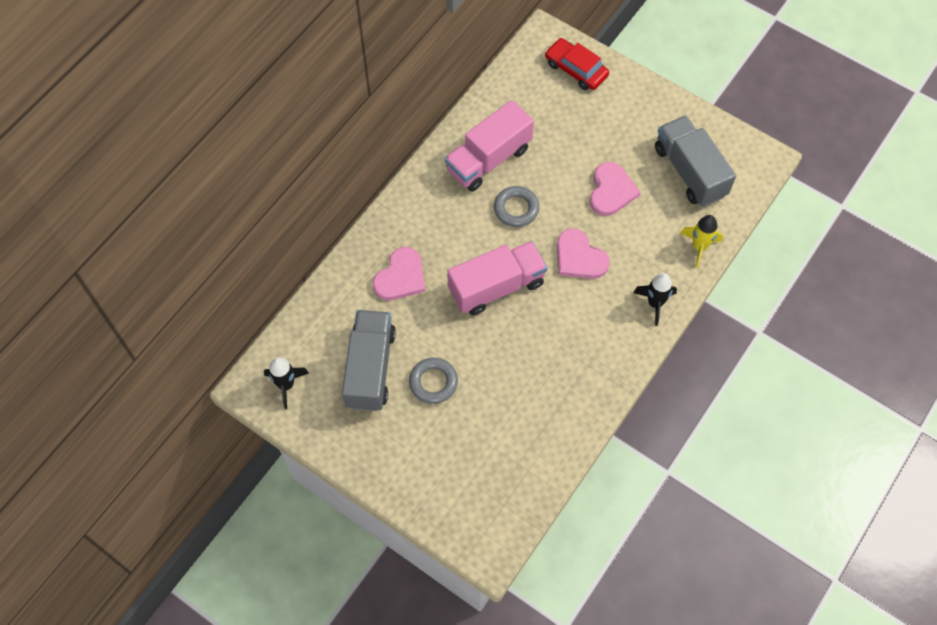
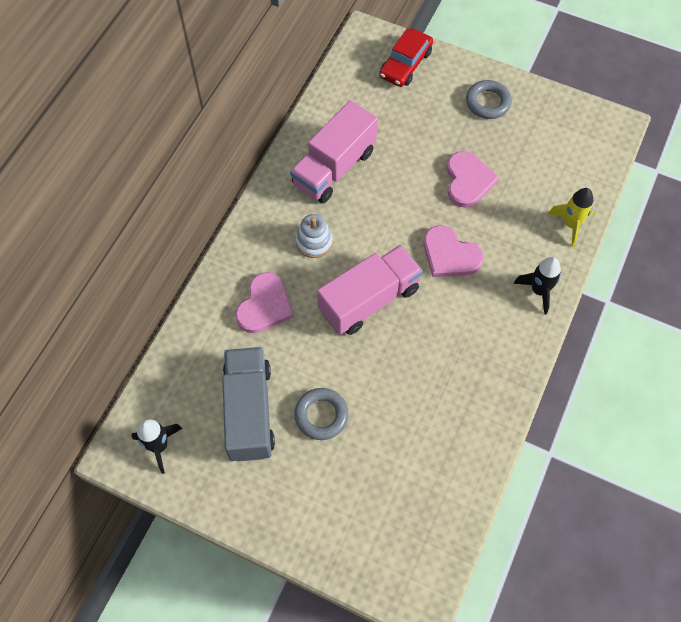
camera: 10 degrees left, 0 degrees up
grey ring [494,186,539,227] -> grey ring moved to [466,80,512,119]
red car [545,38,609,90] -> red car turned 90 degrees counterclockwise [379,28,433,87]
grey truck [655,115,736,207] -> none
none -> white stacking toy [296,214,333,258]

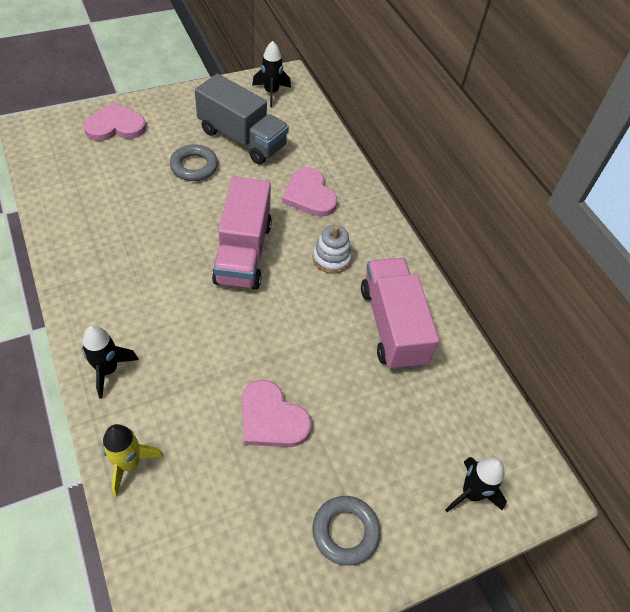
camera: 125 degrees right, 10 degrees down
red car [379,28,433,87] -> black rocket [445,457,507,512]
pink heart [424,225,483,277] -> pink heart moved to [83,102,146,141]

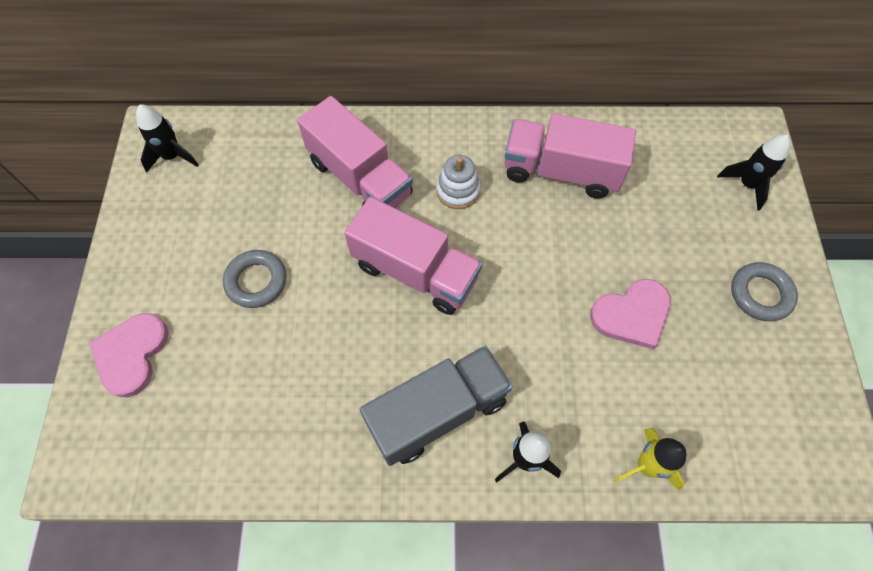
camera: 60 degrees left, 10 degrees up
grey truck [195,74,289,164] -> grey truck moved to [360,345,513,466]
pink heart [282,167,338,217] -> pink truck [297,96,413,208]

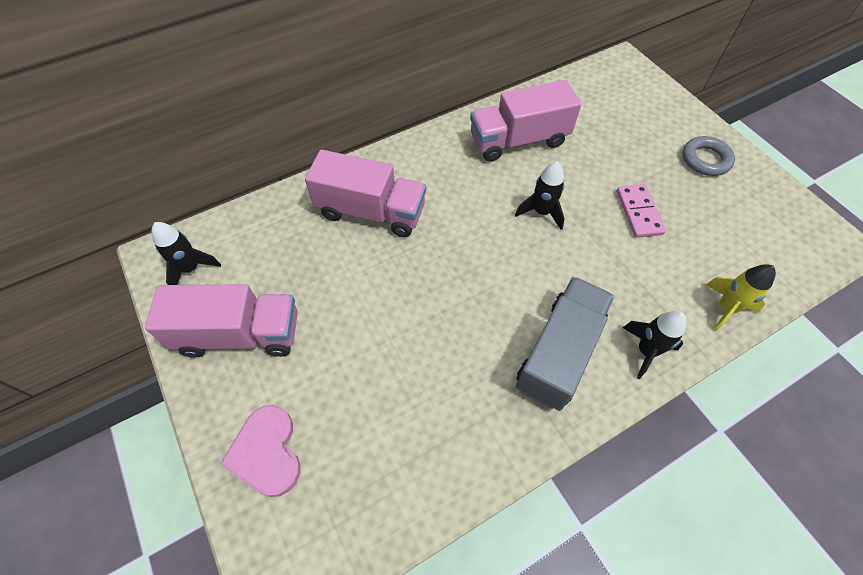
camera: 30 degrees left, 5 degrees down
grey ring [223,250,286,308] -> none
pink truck [344,197,482,315] -> pink truck moved to [145,284,298,358]
white stacking toy [436,155,481,209] -> none
pink heart [590,278,671,349] -> pink domino [617,184,666,238]
black rocket [717,135,790,211] -> black rocket moved to [515,161,565,230]

